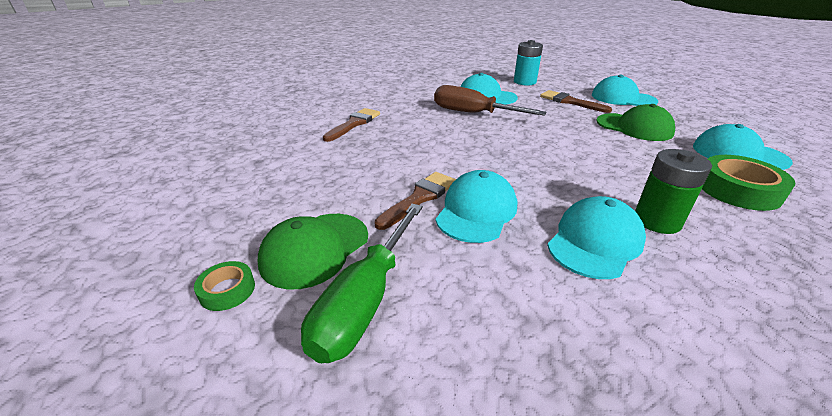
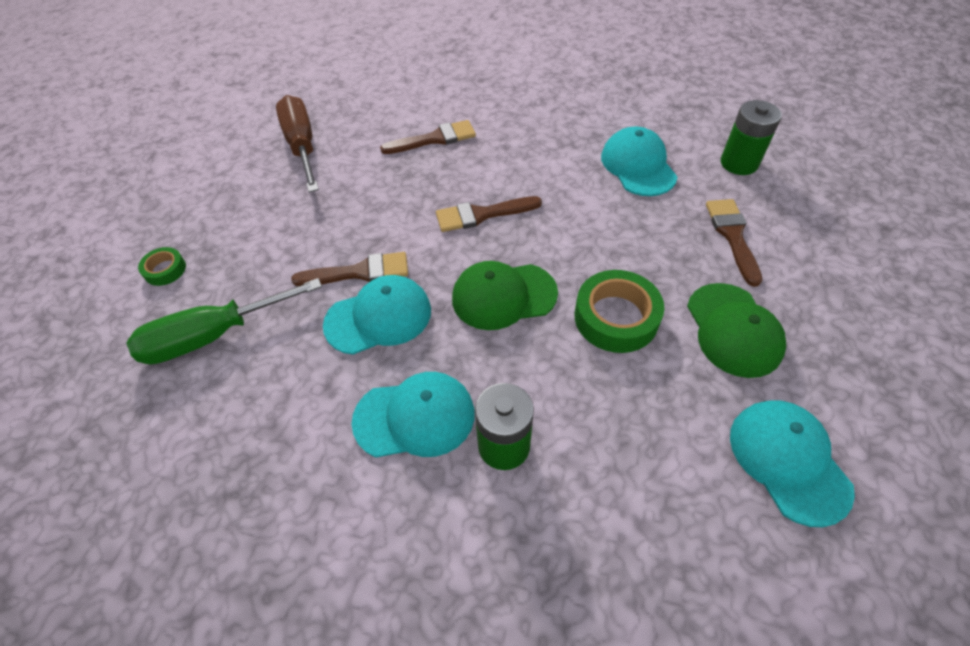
camera: 45 degrees right, 20 degrees up
green cap [258,214,368,289] -> green cap moved to [452,261,558,330]
brown screwdriver [434,85,547,116] -> brown screwdriver moved to [276,95,319,193]
turquoise battery [514,40,543,86] -> green battery [721,100,782,175]
turquoise cap [592,75,658,106] -> none
green tape [702,155,795,211] -> green tape moved to [575,270,664,353]
none -> brown brush [436,196,542,232]

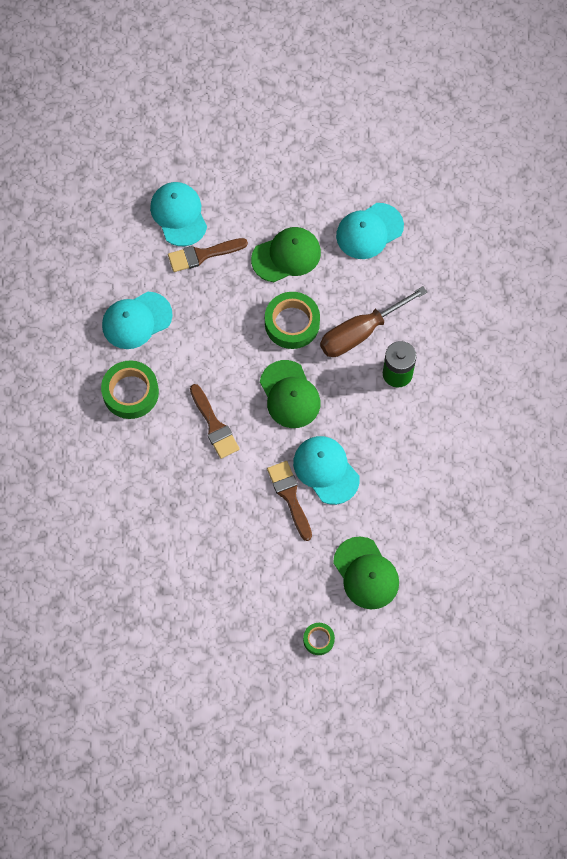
camera: 105 degrees left, 15 degrees up
green screwdriver [126,278,322,365] -> green cap [333,537,399,609]
brown screwdriver [276,95,319,193] -> brown screwdriver moved to [320,286,427,357]
turquoise cap [352,372,475,457] -> turquoise cap moved to [150,182,207,246]
brown brush [380,120,476,154] -> none
green battery [721,100,782,175] -> none
none -> green tape [101,361,159,419]

